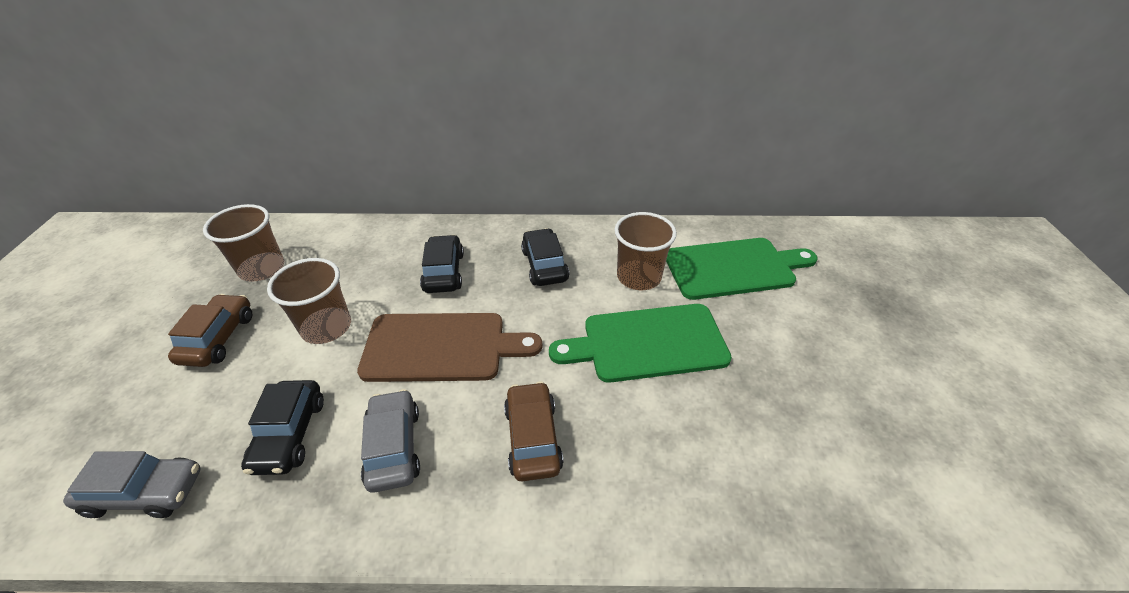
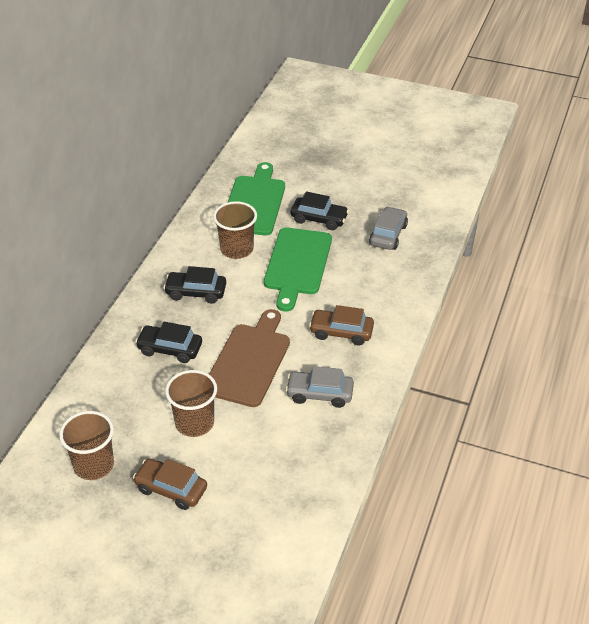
camera: 70 degrees left, 0 degrees up
grey car [63,451,201,518] -> grey car moved to [369,206,408,250]
black car [241,380,324,475] -> black car moved to [291,191,349,230]

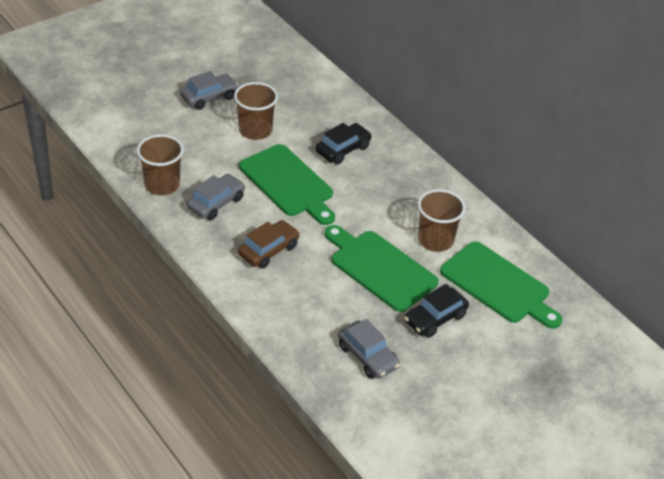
camera: 120 degrees right, 0 degrees up
brown cup [59,411,114,480] -> brown cup moved to [137,134,184,195]
brown car [133,459,207,510] -> grey car [180,71,239,110]
black car [163,266,226,304] -> none
brown cutting board [209,309,290,407] -> green cutting board [239,144,335,225]

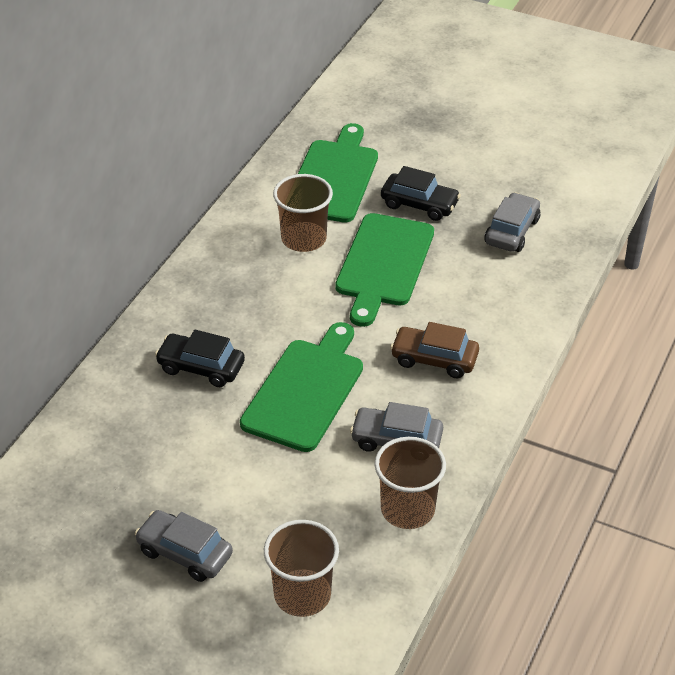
camera: 115 degrees left, 0 degrees up
brown cup [234,82,278,140] -> brown cup moved to [264,520,339,617]

